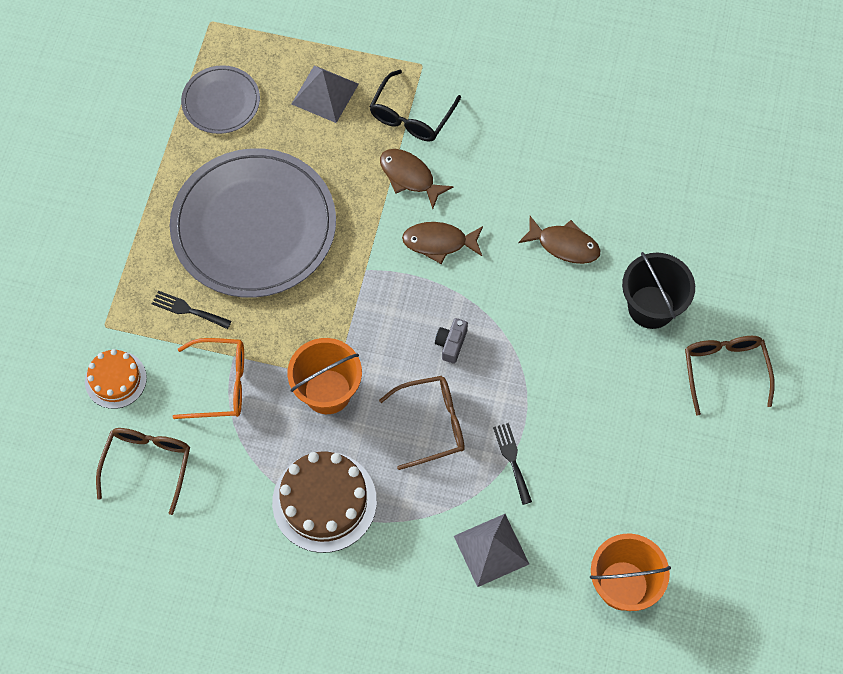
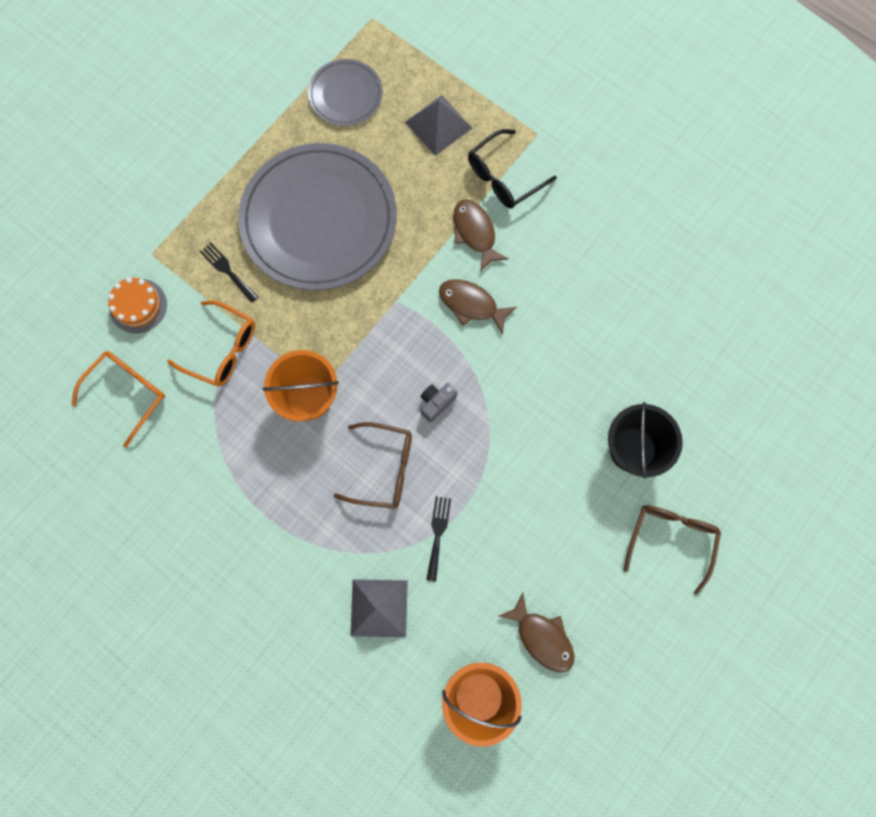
camera: 25 degrees right, 10 degrees up
brown glasses [96,428,190,515] -> orange glasses [71,351,165,448]
brown cake [272,452,377,553] -> none
brown fish [518,216,600,264] -> brown fish moved to [499,592,574,672]

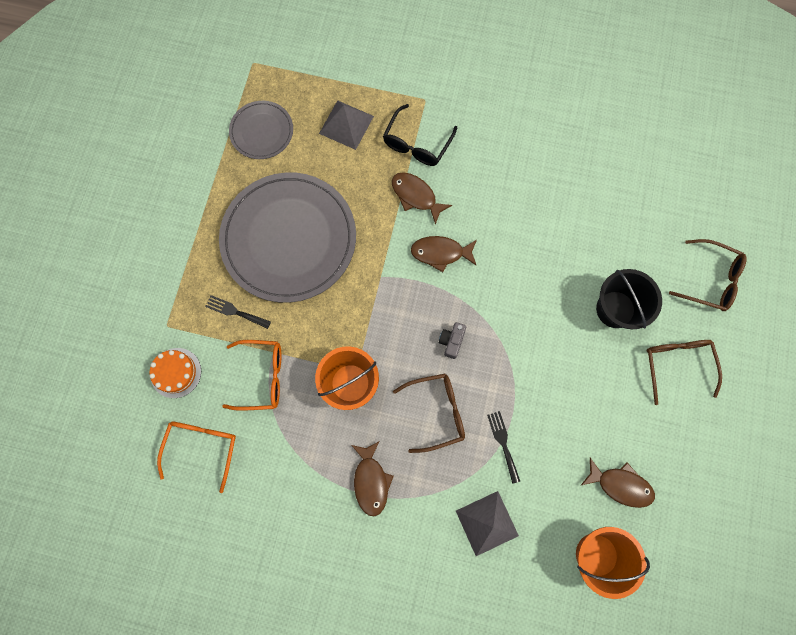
camera: 25 degrees left, 0 degrees up
none -> brown fish [351,441,394,516]
none -> brown glasses [669,239,747,311]

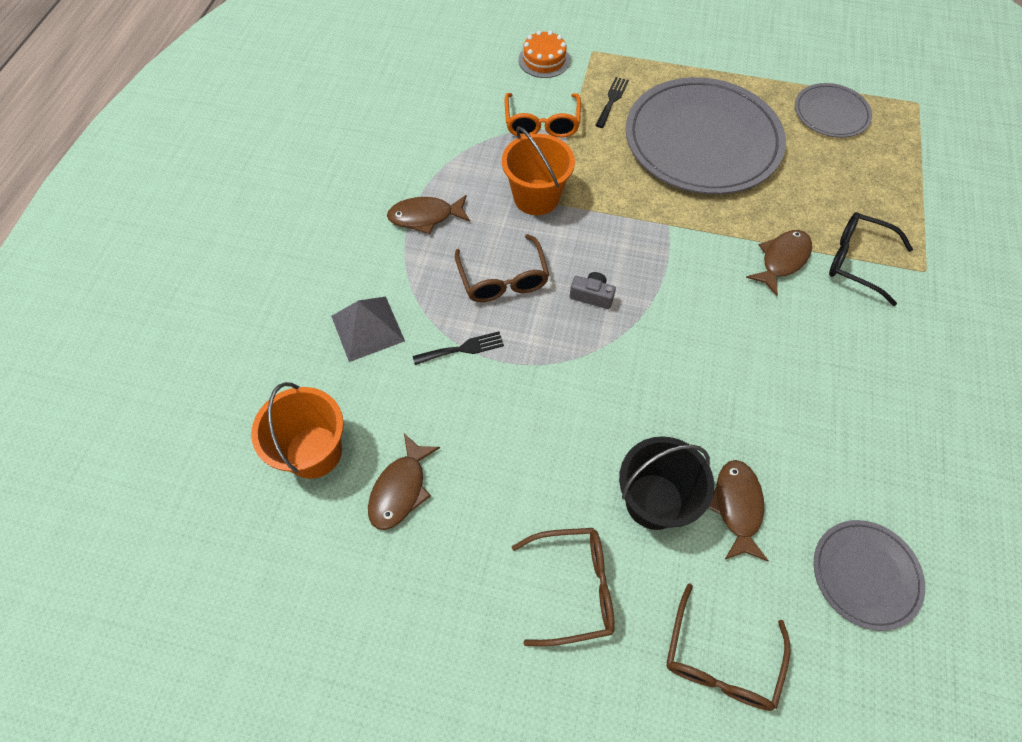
camera: 90 degrees right, 15 degrees down
orange glasses [157,421,236,493] -> none
grey pyramid [319,100,374,150] -> none
brown fish [411,236,477,272] -> brown fish moved to [708,460,769,561]
none -> grey plate [813,520,925,631]

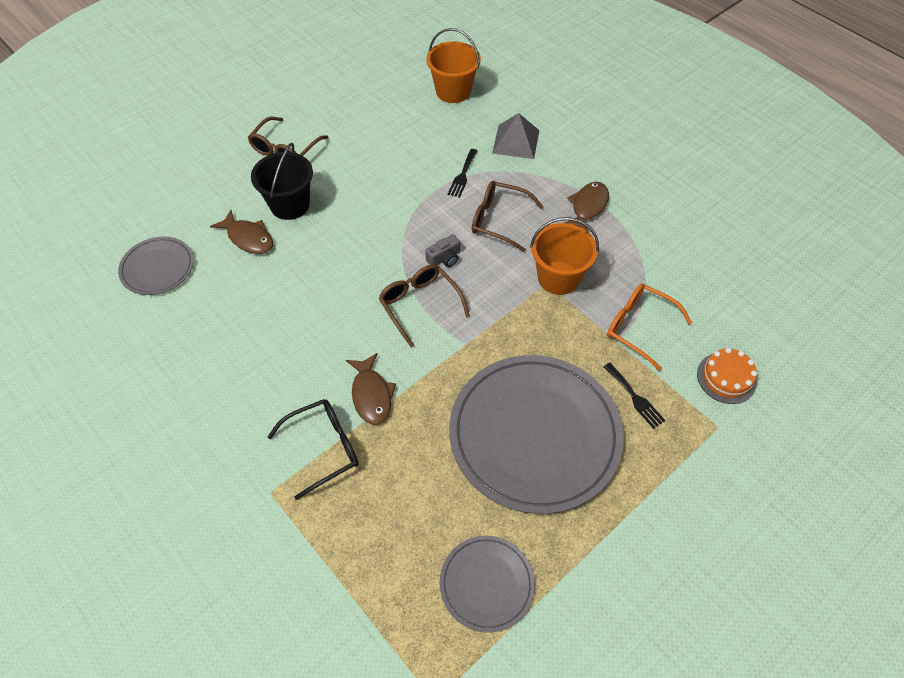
camera: 125 degrees right, 5 degrees down
brown fish [368,434,440,530] -> none
brown glasses [667,583,791,711] -> brown glasses moved to [378,264,470,348]

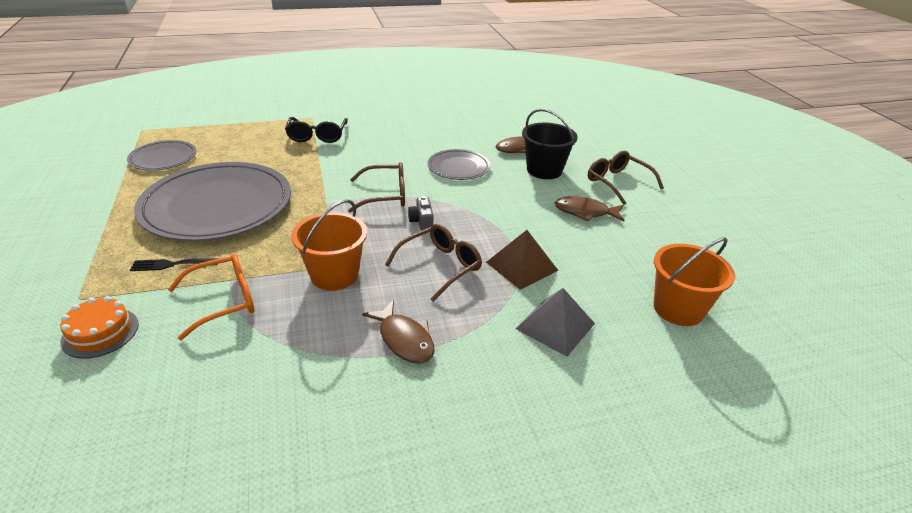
camera: 115 degrees right, 20 degrees down
grey plate [118,236,194,295] -> grey plate moved to [428,149,490,180]
brown fish [346,353,396,425] -> brown fish moved to [555,196,624,222]
black fork [448,149,478,198] -> brown pyramid [486,230,559,290]

